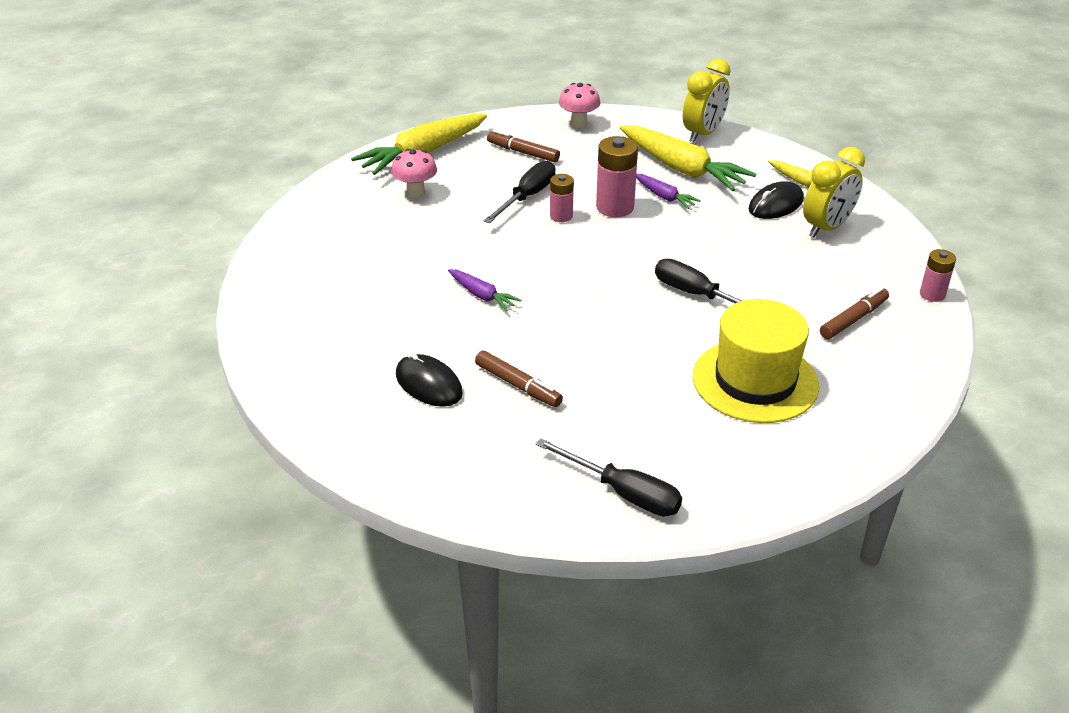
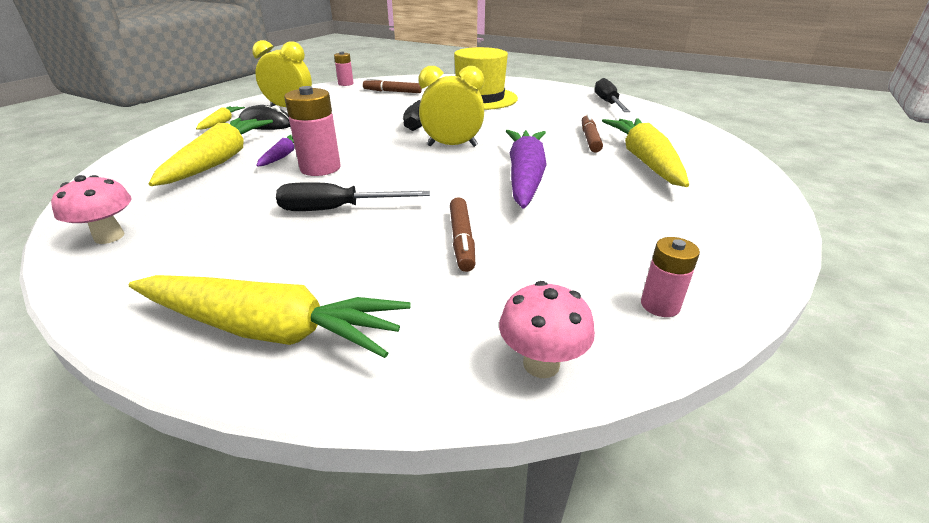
camera: 125 degrees left, 5 degrees down
pink mushroom [391,149,437,198] -> pink mushroom moved to [499,281,595,378]
black mouse [396,353,463,407] -> yellow carrot [602,118,689,187]
purple carrot [448,269,521,311] -> purple carrot [506,130,547,208], size x2.03
brown marker [487,130,560,162] -> brown marker moved to [450,197,475,272]
pink battery [550,174,574,222] -> pink battery moved to [641,237,700,317]
yellow clock [683,58,731,142] -> yellow clock moved to [419,66,484,147]

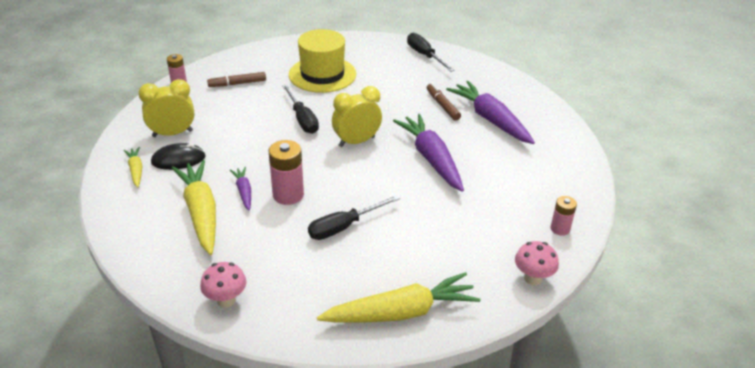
camera: 30 degrees left, 5 degrees up
brown marker [450,197,475,272] -> none
yellow carrot [602,118,689,187] -> purple carrot [446,81,535,144]

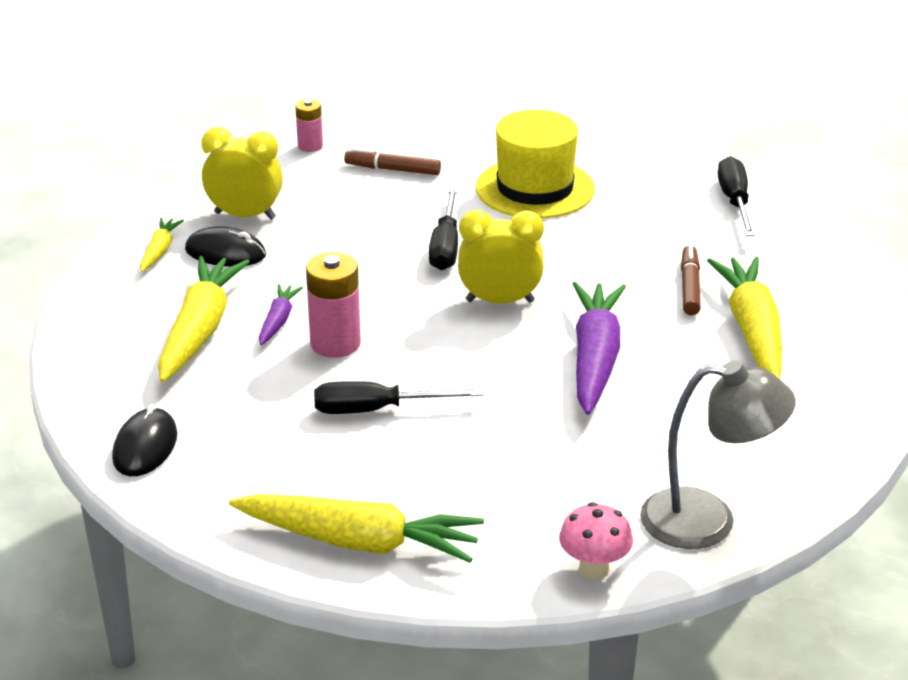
camera: 30 degrees right, 5 degrees down
pink mushroom [200,262,246,308] -> black mouse [112,404,177,476]
purple carrot [446,81,535,144] -> yellow carrot [707,257,782,379]
pink battery [550,196,577,235] -> grey lamp [640,360,796,549]

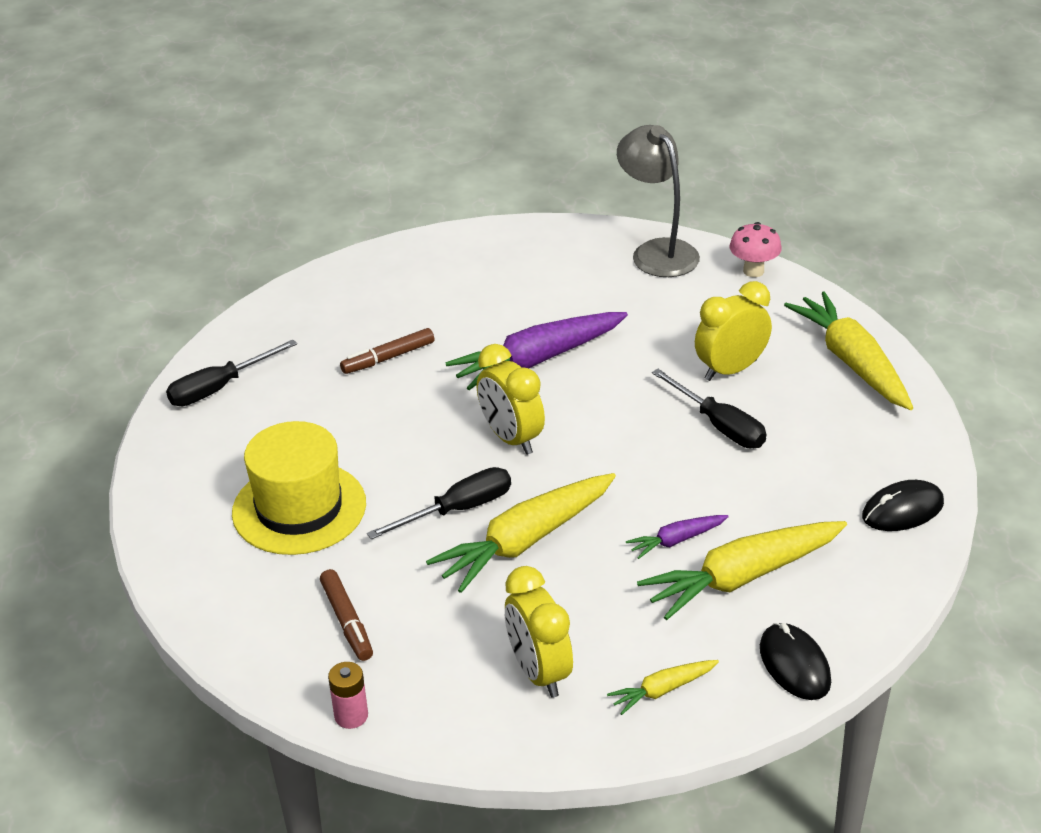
camera: 125 degrees left, 5 degrees up
black mouse [185,226,266,266] -> black mouse moved to [760,623,831,700]
pink battery [306,252,361,358] -> none
yellow carrot [707,257,782,379] -> yellow carrot moved to [426,473,616,593]
none -> yellow clock [695,281,772,381]

